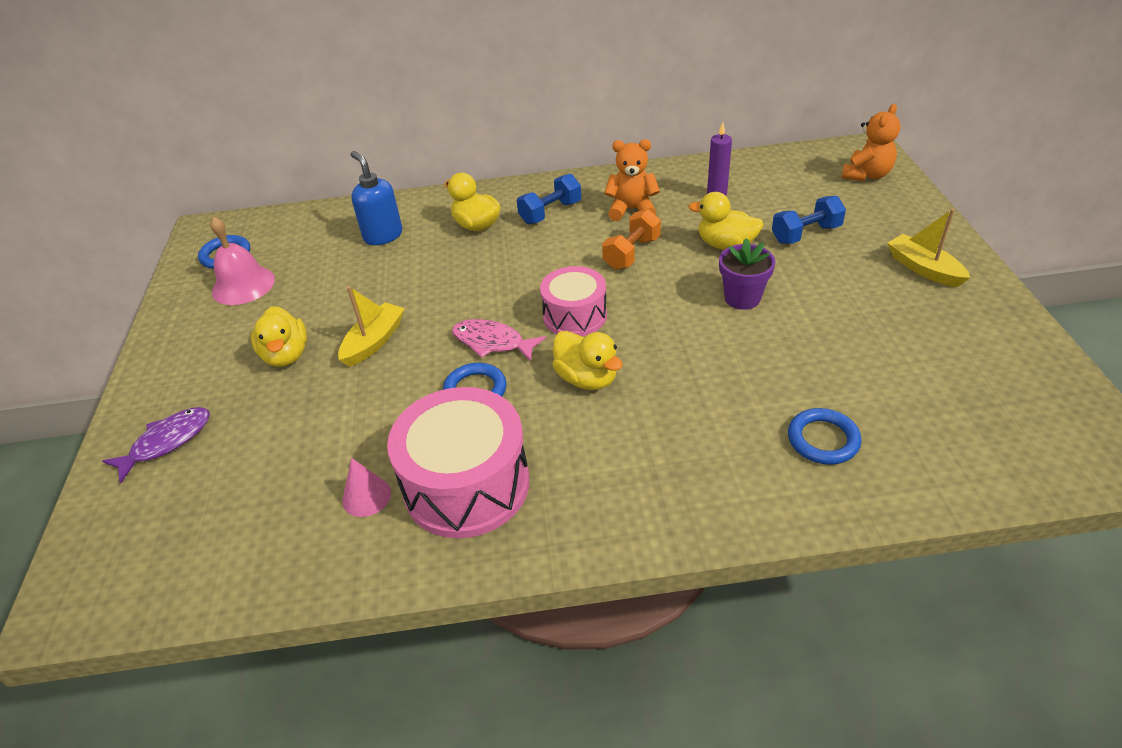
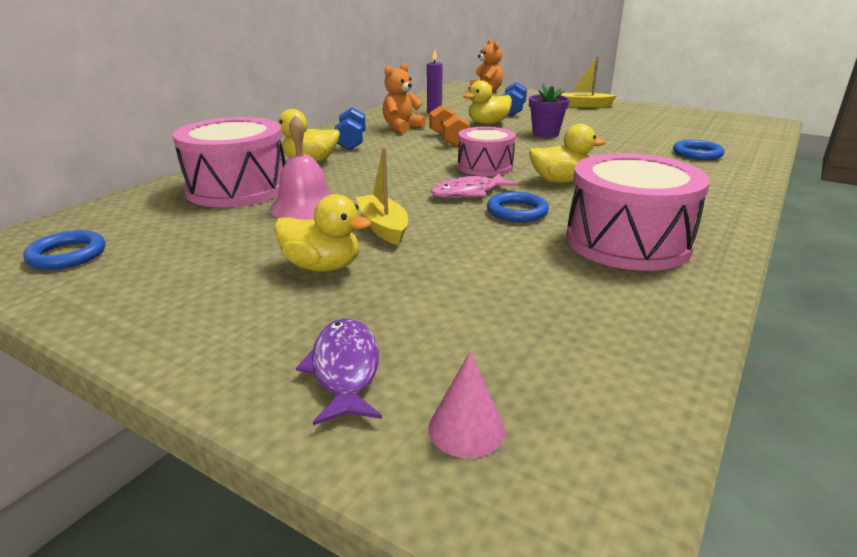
camera: 55 degrees left, 15 degrees down
pink bell [210,216,275,305] -> pink bell moved to [270,115,331,220]
pink cone [342,458,391,517] -> pink cone moved to [428,352,505,458]
blue soap dispenser [350,151,402,245] -> pink drum [173,117,285,208]

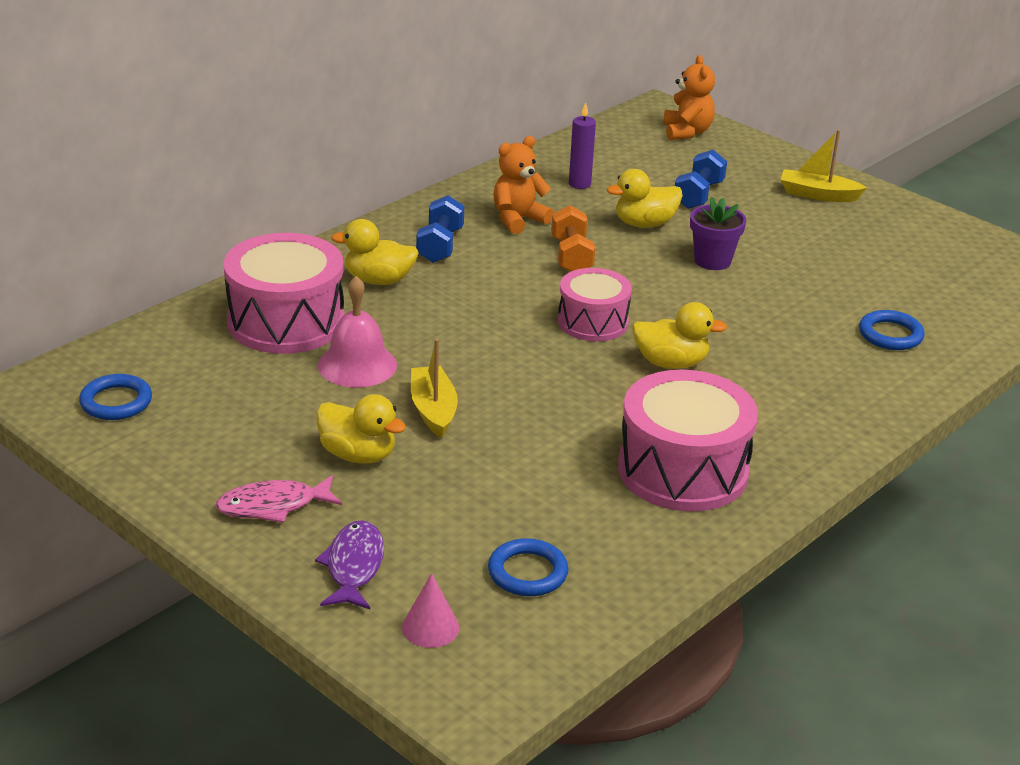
camera: 10 degrees right, 5 degrees up
pink fish [430,174,518,198] -> pink fish moved to [216,475,342,523]
blue ring [487,192,549,222] -> blue ring moved to [488,538,568,596]

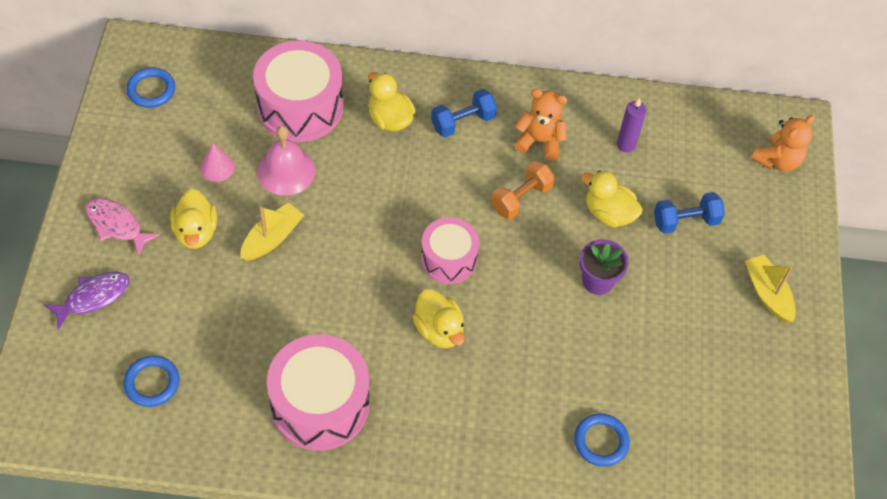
camera: 50 degrees right, 25 degrees up
pink cone [402,573,459,648] -> pink cone moved to [200,143,235,182]

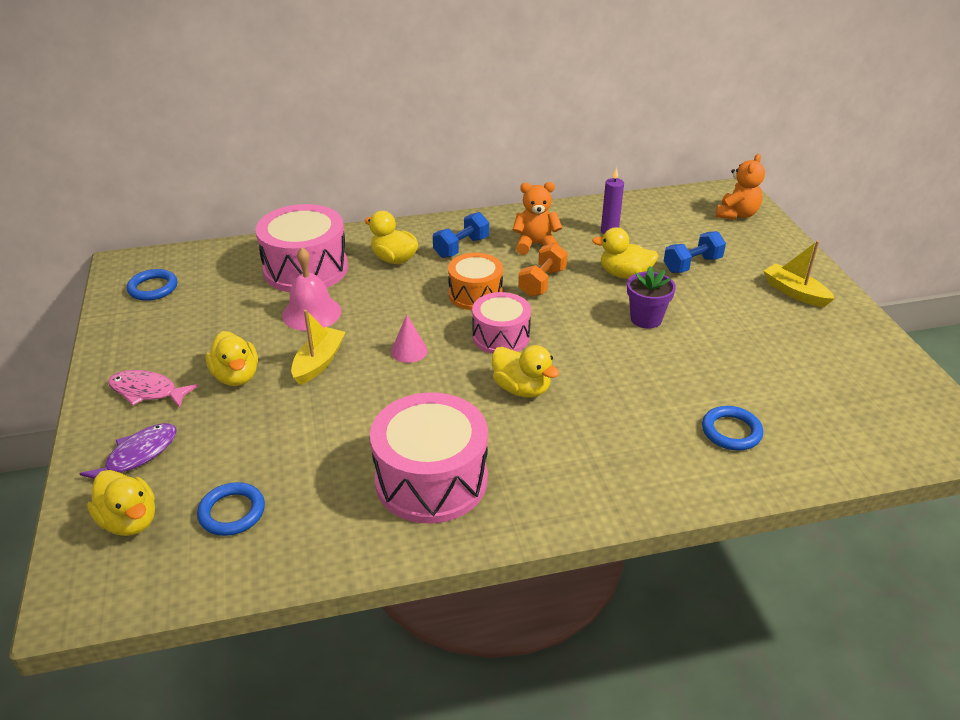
camera: 15 degrees left, 20 degrees down
pink cone [200,143,235,182] -> pink cone moved to [391,315,428,363]
none -> yellow duck [87,470,155,536]
none -> orange drum [448,253,503,310]

